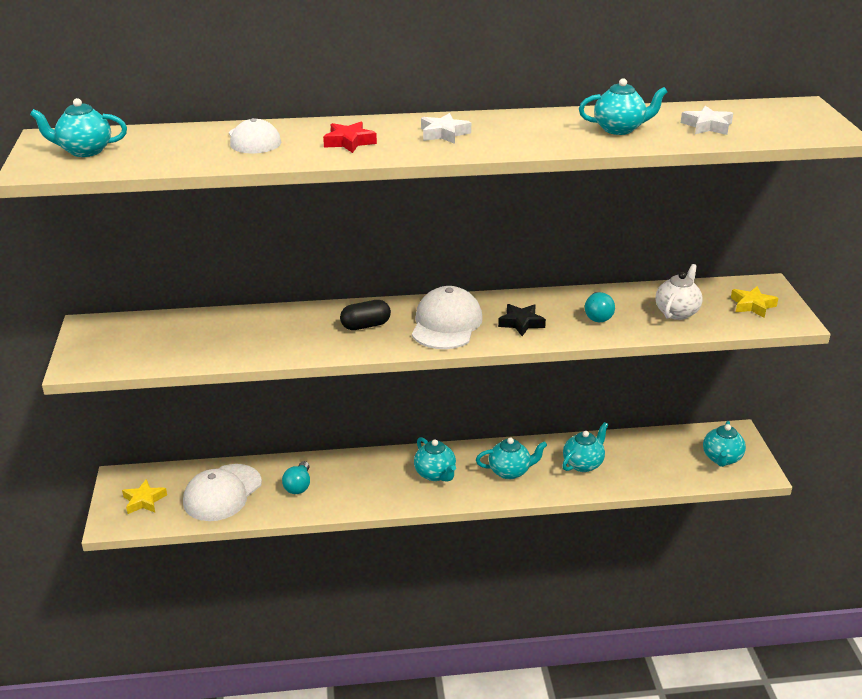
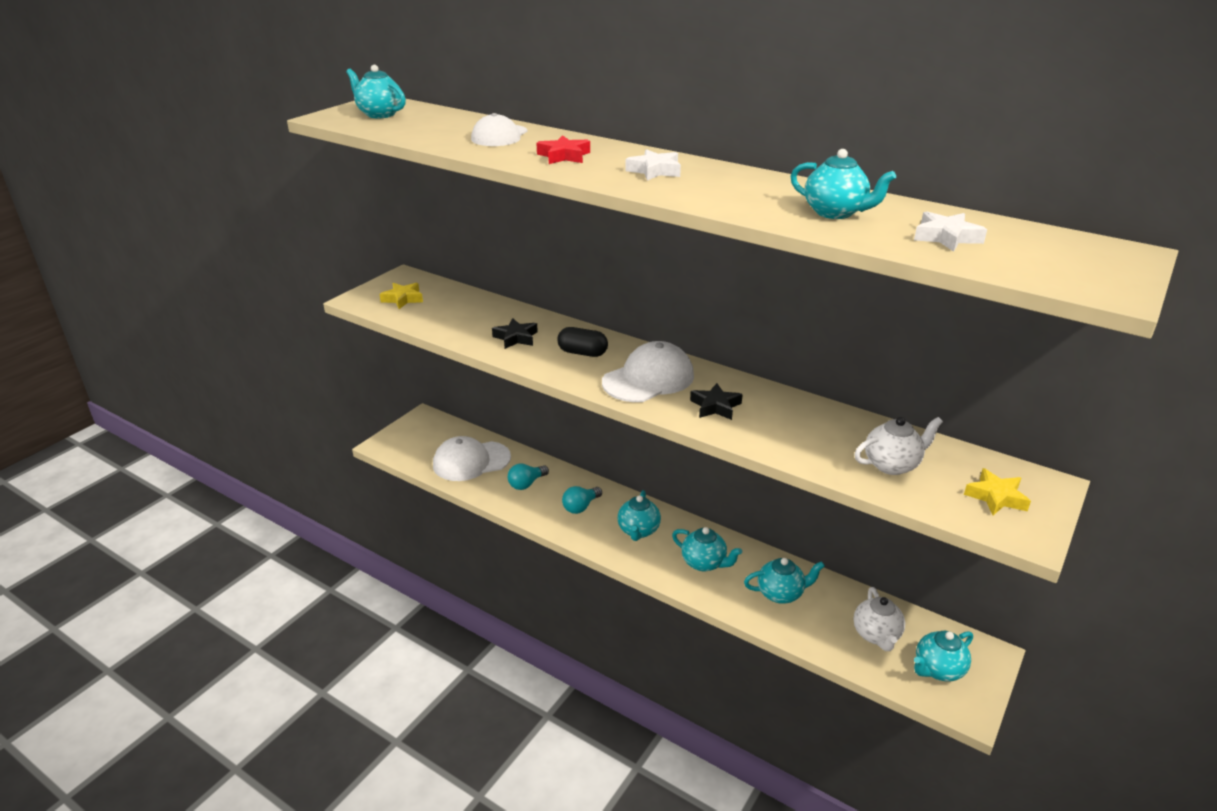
camera: 40 degrees right, 0 degrees up
yellow star [122,479,167,514] -> yellow star moved to [379,283,423,309]
turquoise light bulb [585,292,615,322] -> turquoise light bulb moved to [562,486,602,514]
none -> black star [492,318,538,349]
none -> white teapot [853,587,905,651]

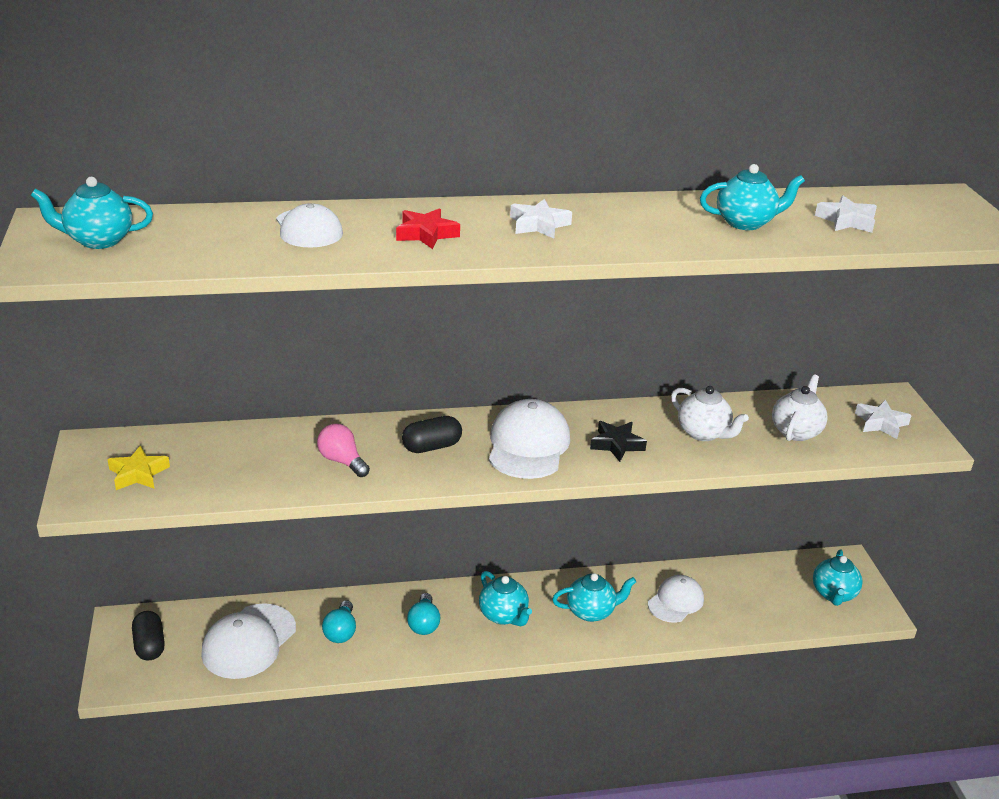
camera: 45 degrees left, 0 degrees up
black star [492,318,538,349] -> pink light bulb [317,424,370,477]
turquoise teapot [744,558,825,604] -> white cap [648,575,704,623]
white teapot [853,587,905,651] -> white teapot moved to [671,386,749,441]
yellow star [964,468,1031,515] -> white star [855,400,912,439]
none -> black capsule [132,611,165,661]

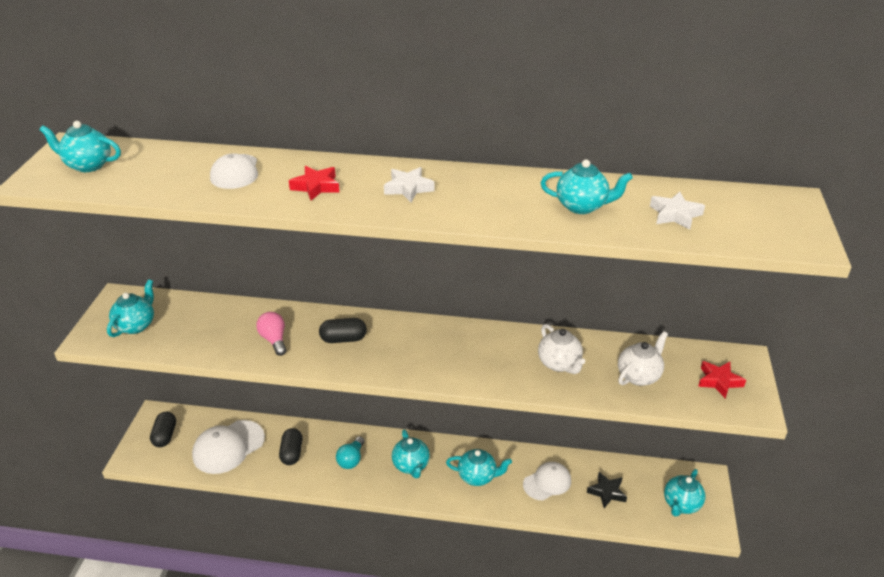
camera: 20 degrees right, 5 degrees up
yellow star [108,446,170,490] -> turquoise teapot [107,279,154,337]
turquoise light bulb [322,600,356,643] -> black capsule [279,428,303,465]
white cap [489,399,570,479] -> none
black star [590,421,647,462] -> black star moved to [587,472,627,508]
white star [855,400,912,439] -> red star [698,361,746,399]

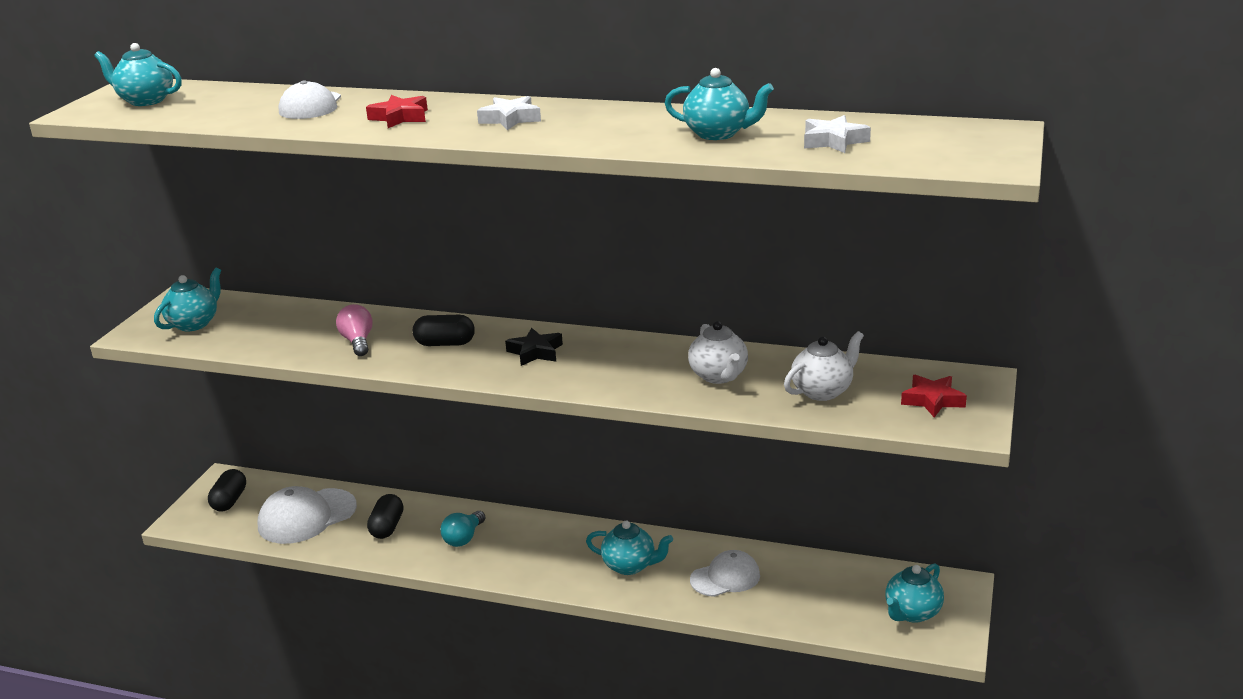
camera: 10 degrees right, 10 degrees down
turquoise teapot [392,429,430,478] -> none
black star [587,472,627,508] -> black star moved to [505,328,563,366]

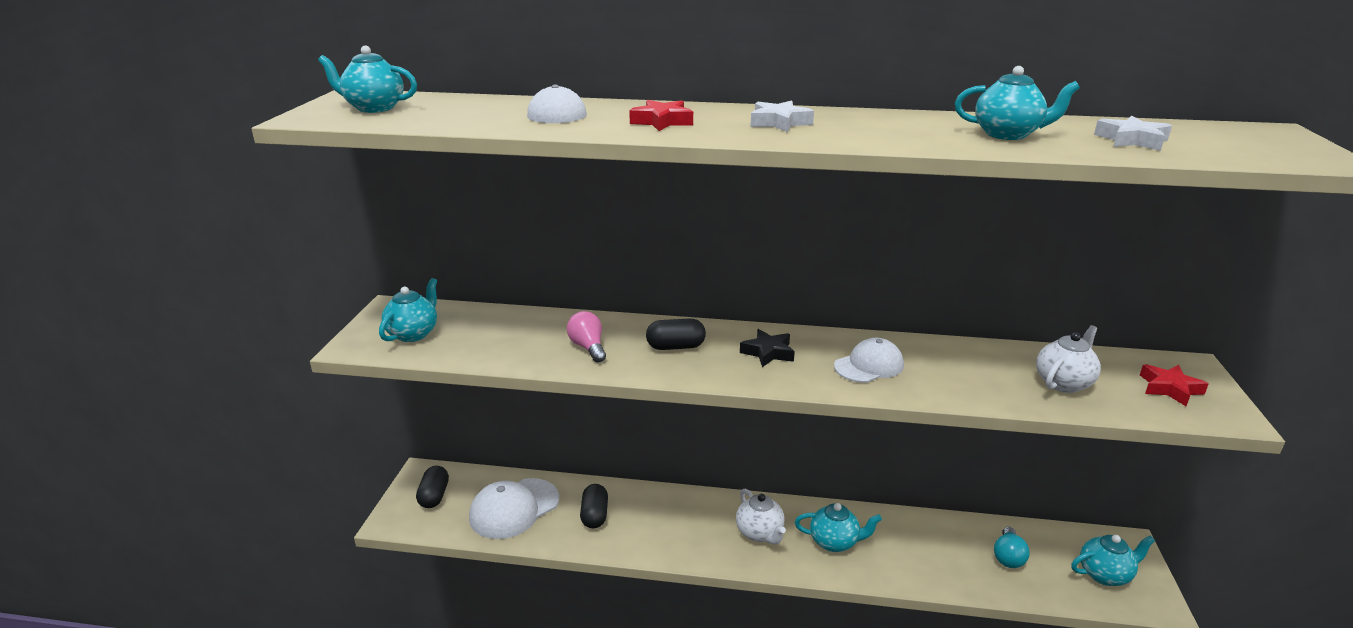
camera: 10 degrees left, 0 degrees up
turquoise light bulb [441,511,485,547] -> turquoise light bulb moved to [994,527,1030,568]
white teapot [688,321,748,384] -> white teapot moved to [736,489,786,545]
white cap [690,550,760,597] -> white cap moved to [834,338,904,383]
turquoise teapot [885,564,944,623] -> turquoise teapot turned 135 degrees counterclockwise [1071,535,1155,586]

